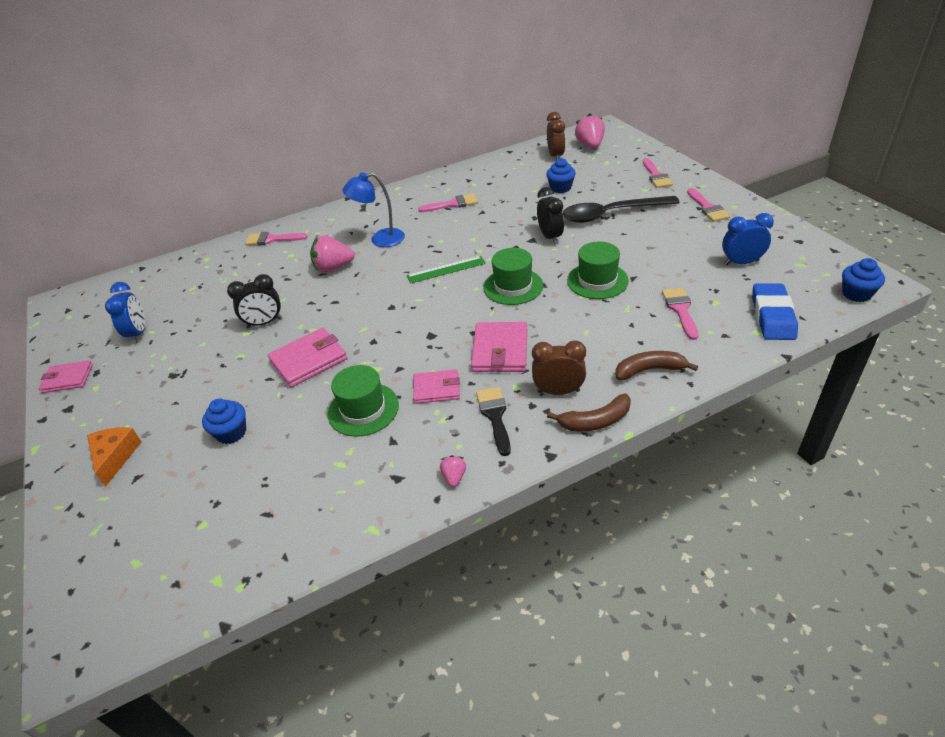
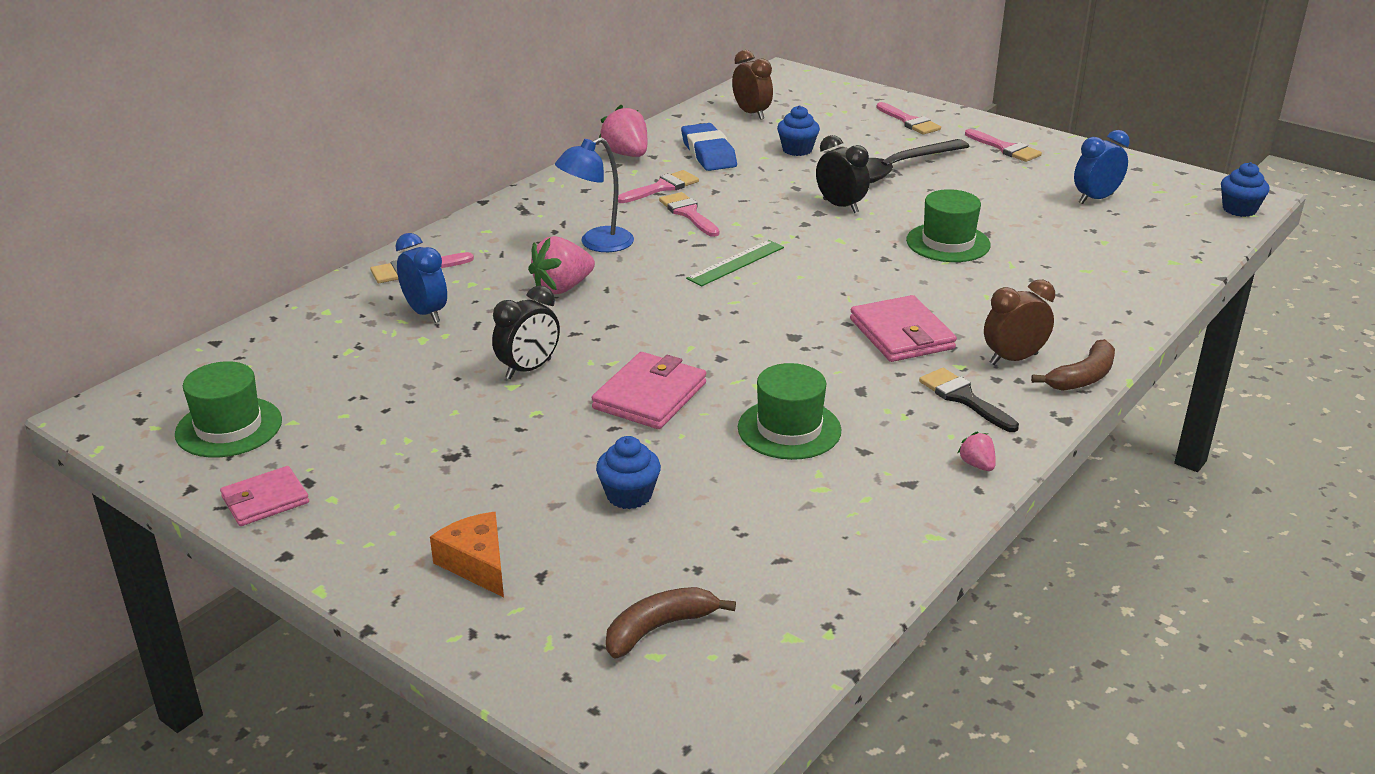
camera: 30 degrees left, 10 degrees down
blue clock [105,282,145,344] -> blue clock moved to [395,233,447,323]
pink wallet [413,369,460,404] -> none
green hat [483,248,543,305] -> green hat moved to [175,361,282,458]
pink strawberry [575,113,605,148] -> pink strawberry moved to [599,105,647,157]
brown banana [615,351,698,380] -> brown banana moved to [606,587,736,659]
pink brush [662,288,699,340] -> pink brush moved to [659,192,720,237]
blue eraser [752,283,798,340] -> blue eraser moved to [681,123,737,171]

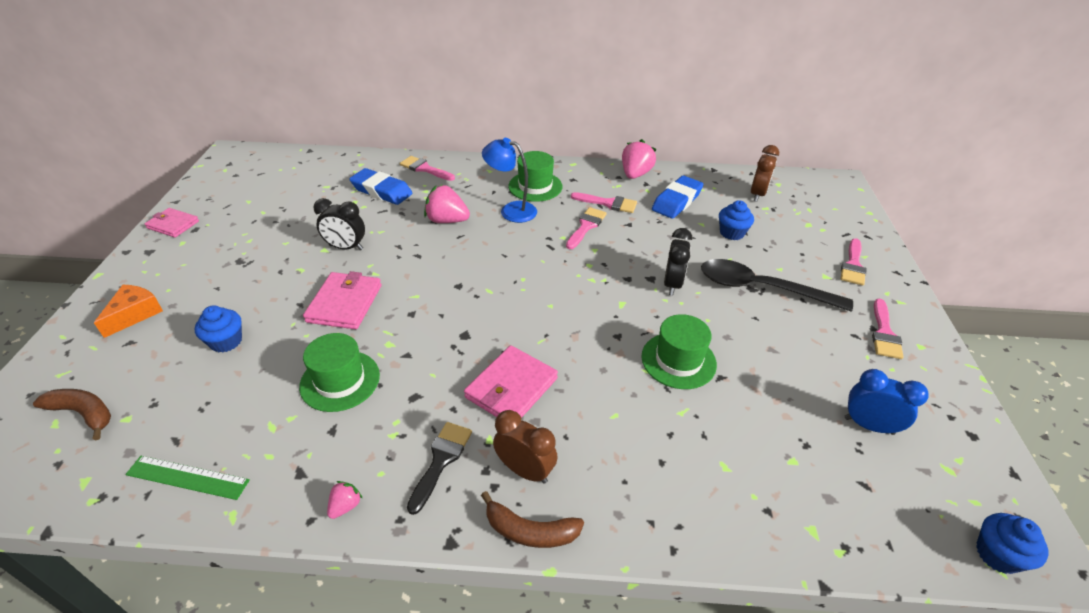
camera: 55 degrees right, 10 degrees up
green hat [175,361,282,458] -> green hat moved to [508,151,562,202]
blue clock [395,233,447,323] -> blue eraser [349,168,413,205]
pink wallet [592,352,706,429] -> pink wallet turned 75 degrees counterclockwise [303,271,382,329]
green ruler [686,240,784,287] -> green ruler moved to [125,456,250,500]

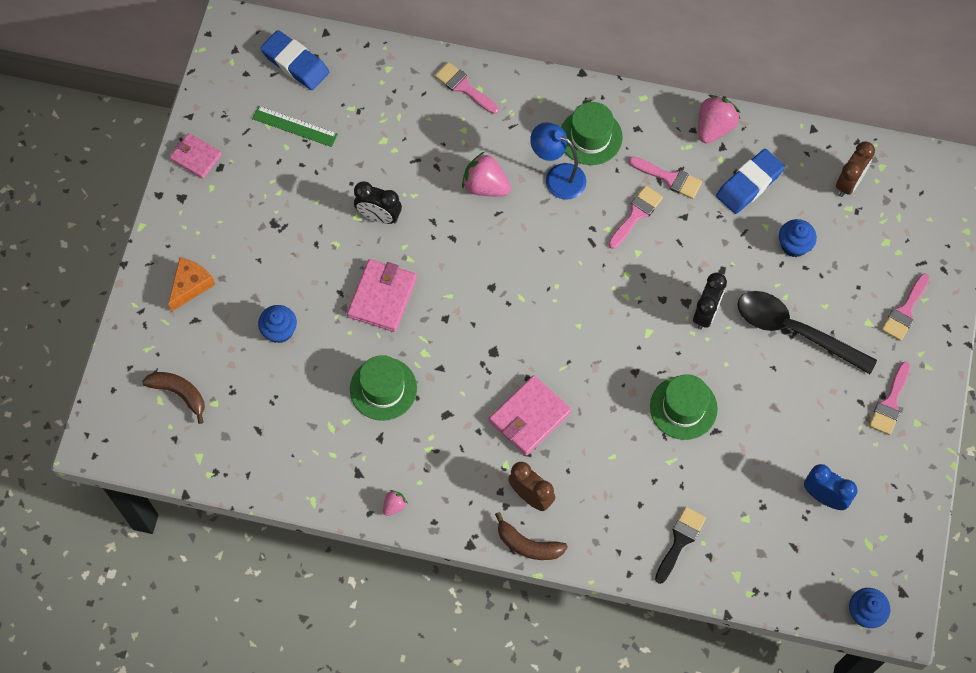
camera: 10 degrees right, 25 degrees up
green ruler [125,456,250,500] -> green ruler moved to [252,106,338,147]
blue eraser [349,168,413,205] -> blue eraser moved to [260,30,329,90]
black brush [407,422,472,515] -> black brush moved to [655,507,706,584]

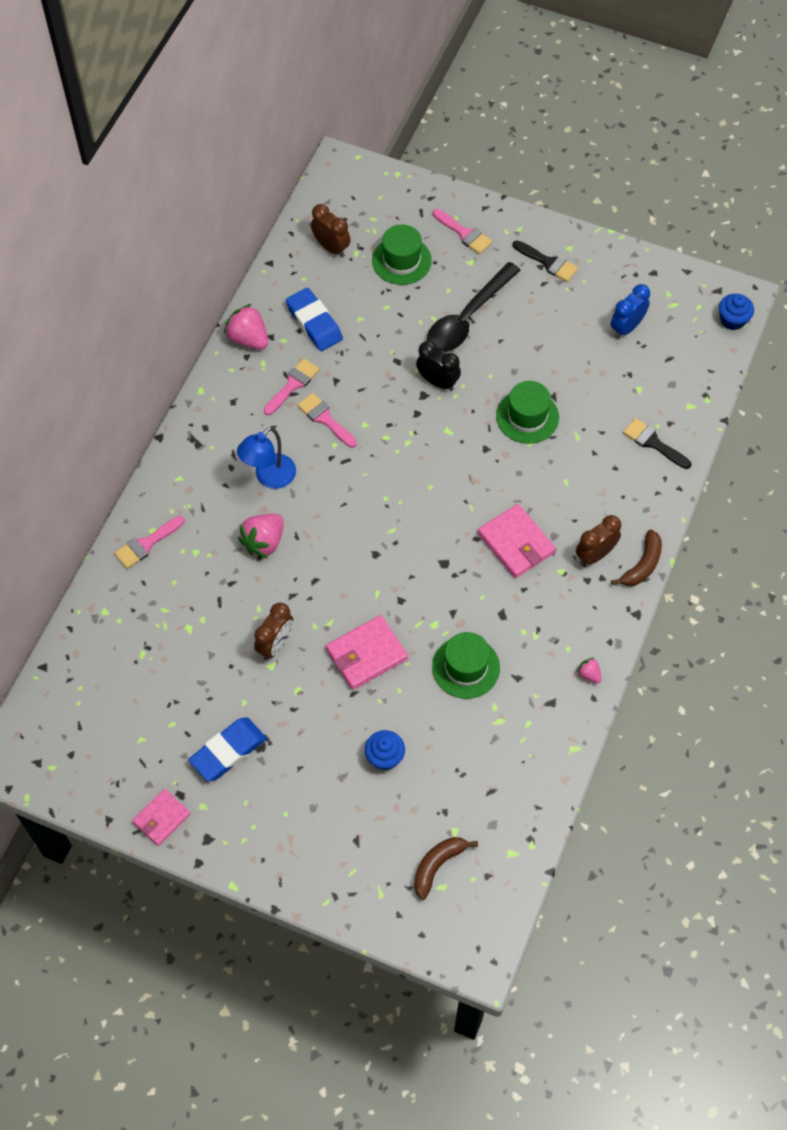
camera: 80 degrees left, 5 degrees down
orange cheese [168,258,215,312] -> none
green ruler [252,106,338,147] -> none
blue eraser [260,30,329,90] -> blue eraser moved to [189,717,266,781]
pink wallet [347,259,417,332] -> pink wallet turned 60 degrees counterclockwise [326,615,408,690]
black clock [354,181,402,224] -> brown clock [254,603,293,660]
green hat [561,102,623,165] -> green hat moved to [372,224,432,285]
blue cupcake [779,219,817,257] -> none
pink brush [869,362,910,435] -> black brush [513,240,578,282]

